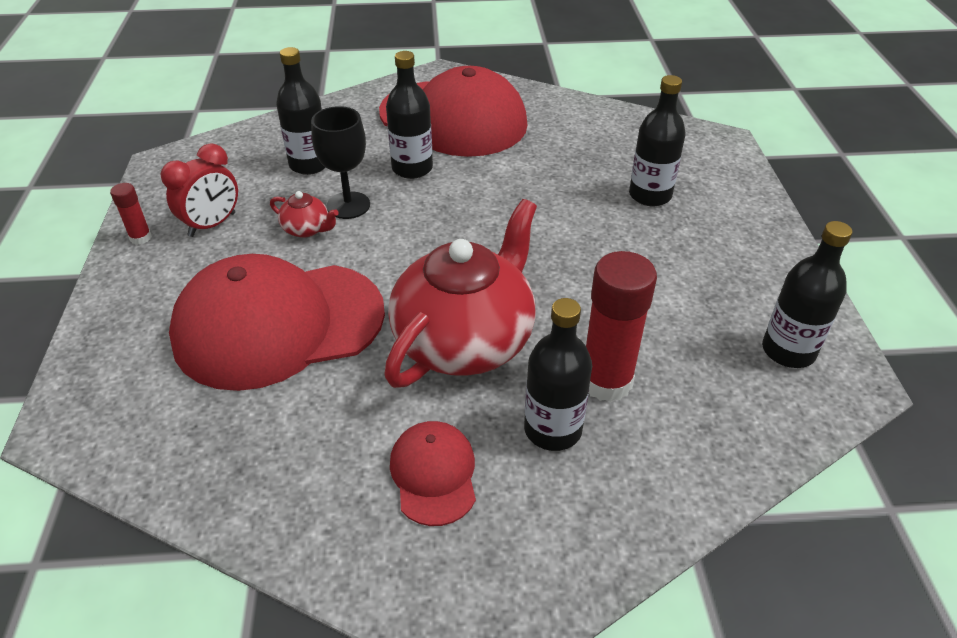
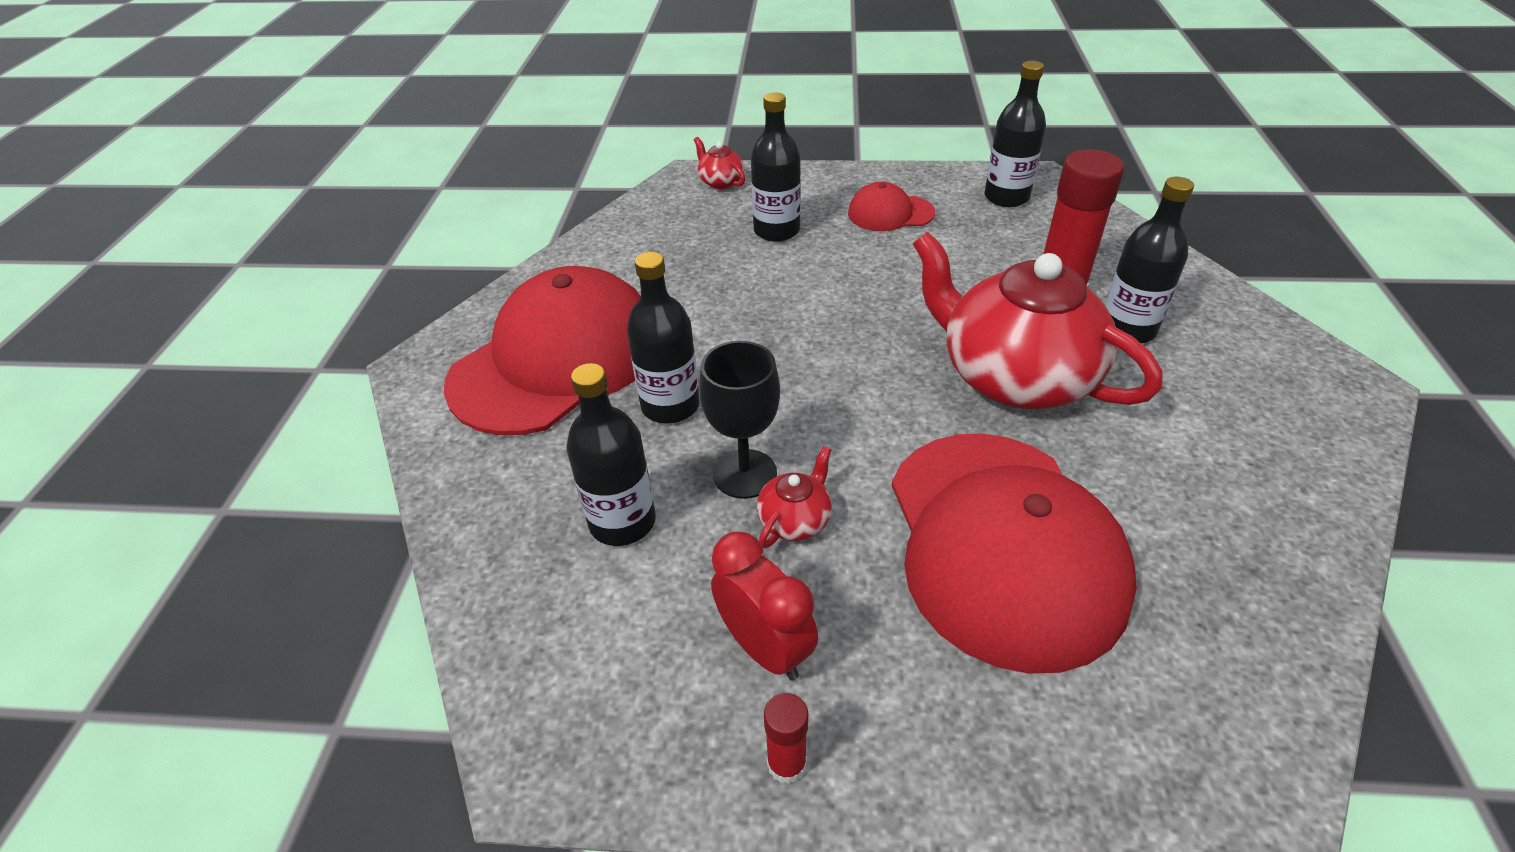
camera: 80 degrees left, 0 degrees up
red cap [390,421,476,526] -> red cap moved to [848,182,935,231]
none -> red teapot [694,137,745,189]

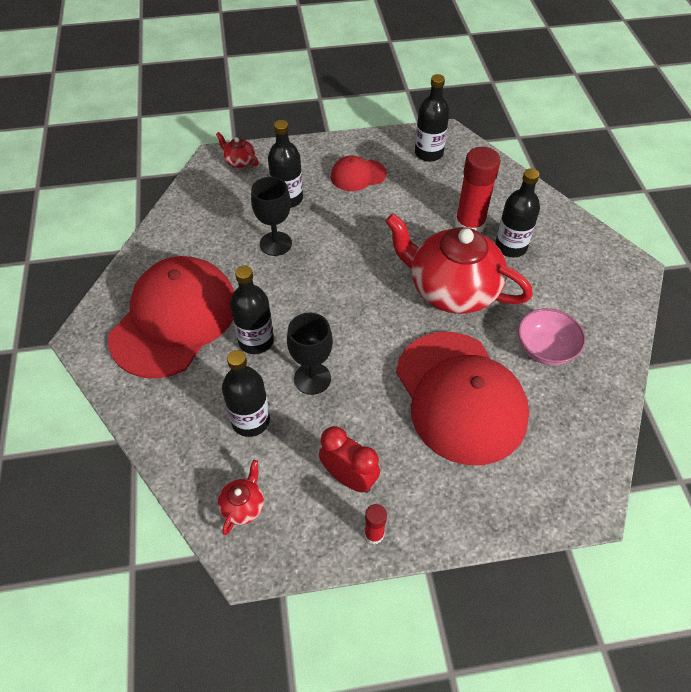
camera: 15 degrees left, 10 degrees up
red teapot [757,446,832,548] -> red teapot moved to [218,460,264,535]
none -> black goblet [251,177,292,256]
none -> pink bowl [518,308,586,365]

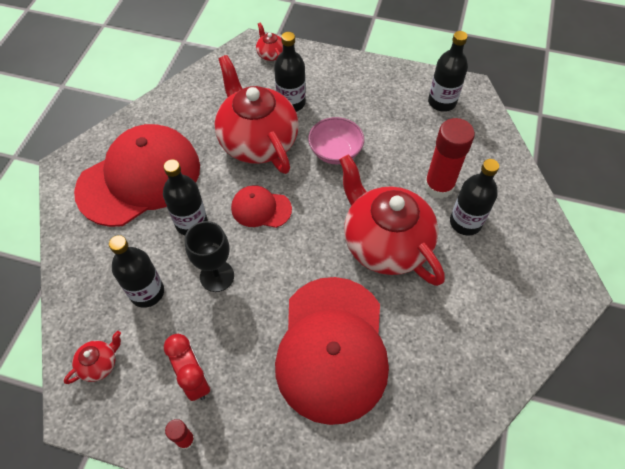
camera: 25 degrees right, 5 degrees up
black goblet [251,177,292,256] -> red teapot [214,55,299,174]
red cap [331,156,387,191] -> red cap moved to [231,185,292,228]
pink bowl [518,308,586,365] -> pink bowl moved to [308,117,364,164]

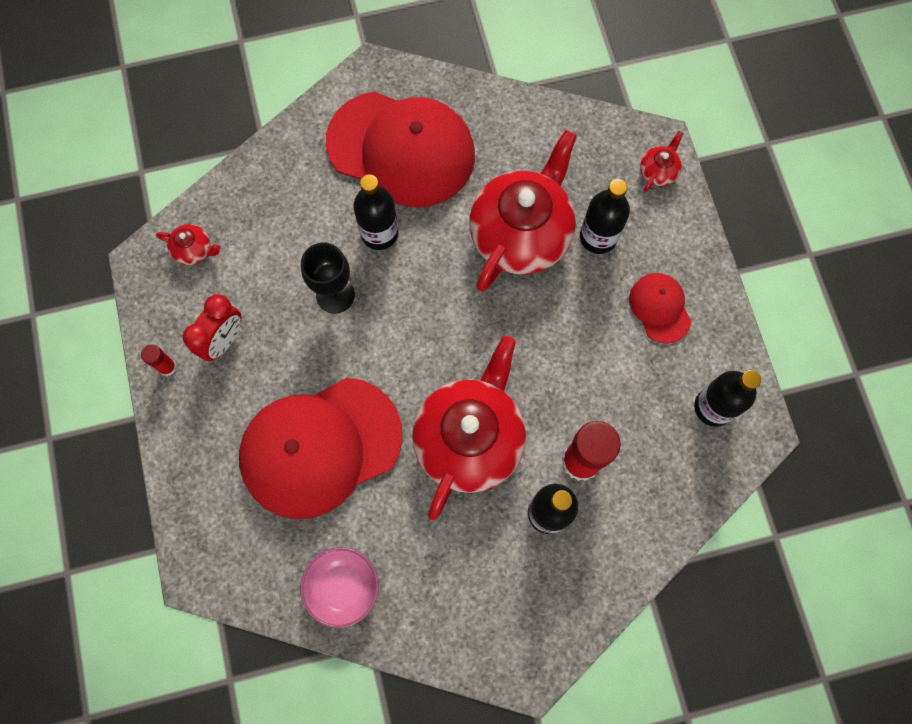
camera: 60 degrees right, 15 degrees up
black bottle [109,235,164,308] -> none
red cap [231,185,292,228] -> red cap moved to [629,273,692,344]
pink bowl [308,117,364,164] -> pink bowl moved to [300,547,379,628]

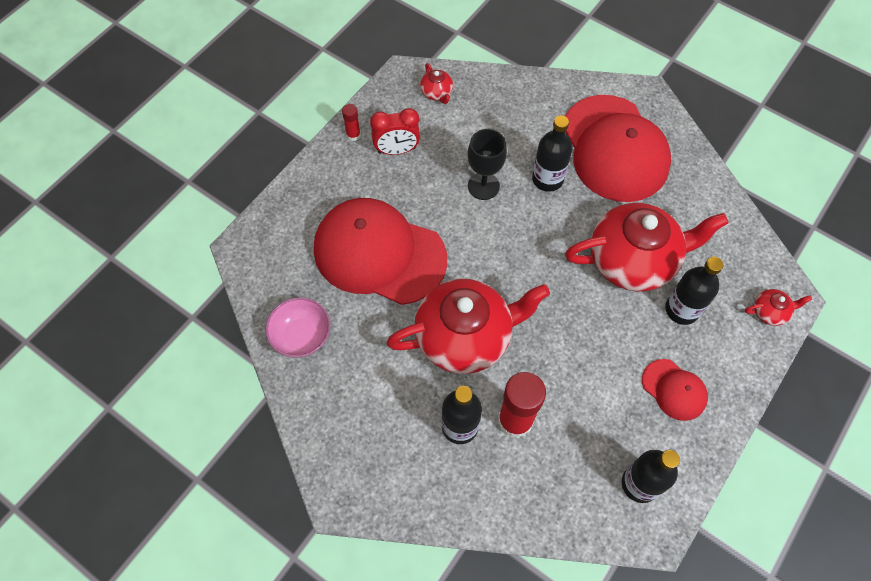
camera: 50 degrees right, 10 degrees down
red cap [629,273,692,344] -> red cap turned 105 degrees clockwise [642,359,708,421]

